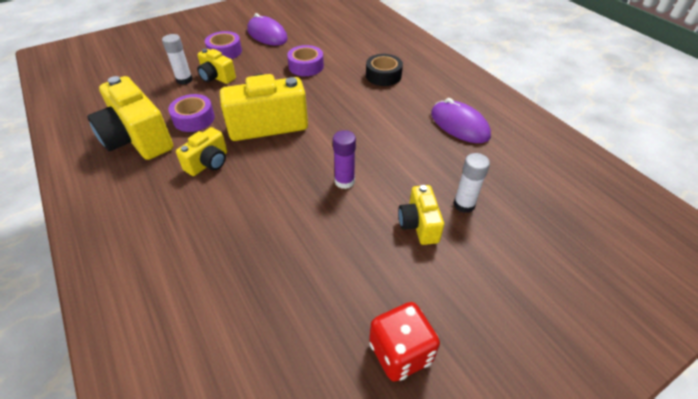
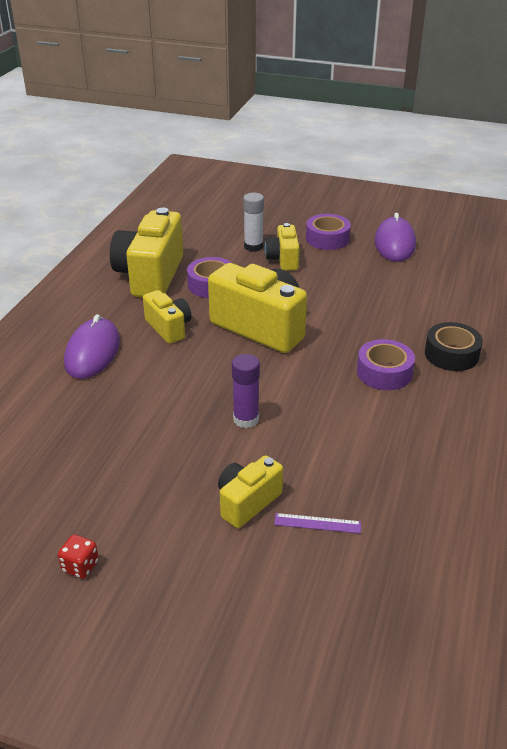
camera: 50 degrees right, 10 degrees down
yellow camera [176,127,227,176] -> yellow camera turned 120 degrees counterclockwise [143,290,191,344]
purple tape [287,45,324,76] -> purple tape moved to [357,339,415,390]
red dice [369,302,440,382] -> red dice [58,535,99,579], size x0.52
purple mouse [431,98,491,143] -> purple mouse moved to [64,314,120,379]
white glue stick [454,153,490,213] -> purple ruler [274,513,361,534]

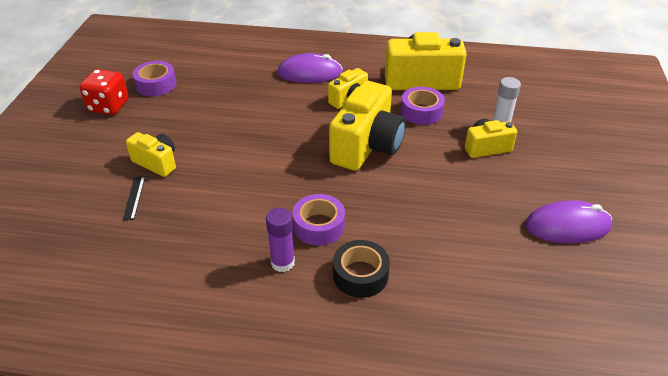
camera: 80 degrees right, 5 degrees up
red dice [58,535,99,579] -> red dice [79,69,129,115], size x1.93
purple glue stick [232,354,260,428] -> purple glue stick moved to [266,208,295,272]
purple ruler [274,513,361,534] -> black ruler [123,176,145,220]
purple tape [306,214,351,250] -> purple tape moved to [133,61,176,96]

